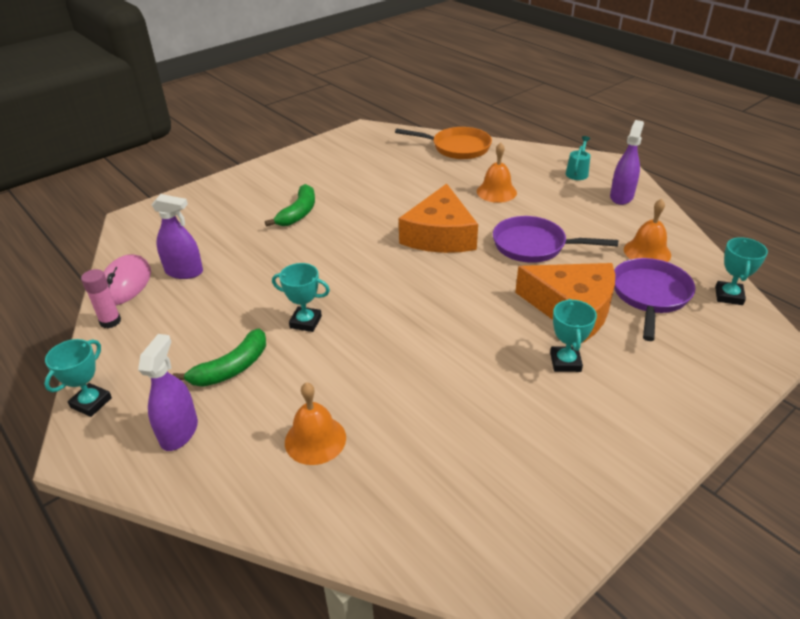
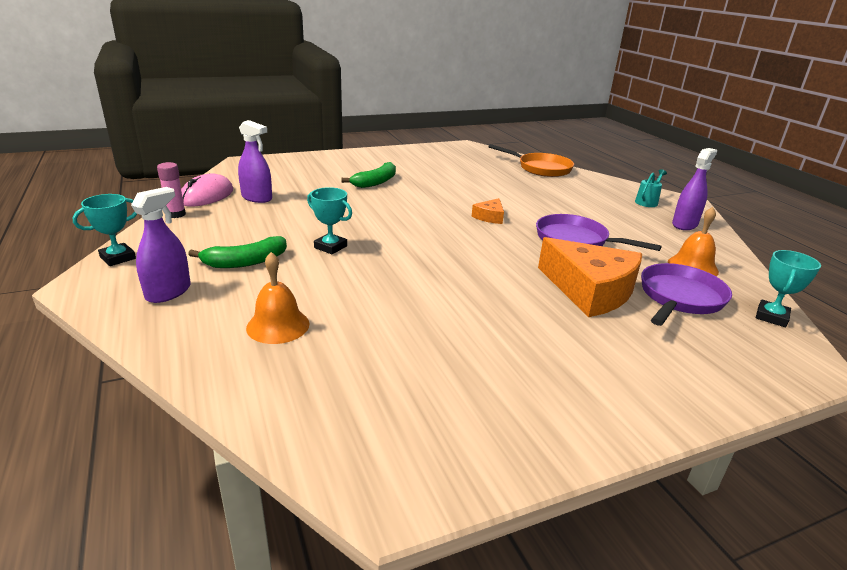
camera: 15 degrees right, 10 degrees down
orange cheese [399,184,478,253] -> orange cheese [472,198,504,224], size x0.45
orange bell [477,142,517,203] -> none
turquoise trophy [550,299,597,372] -> none

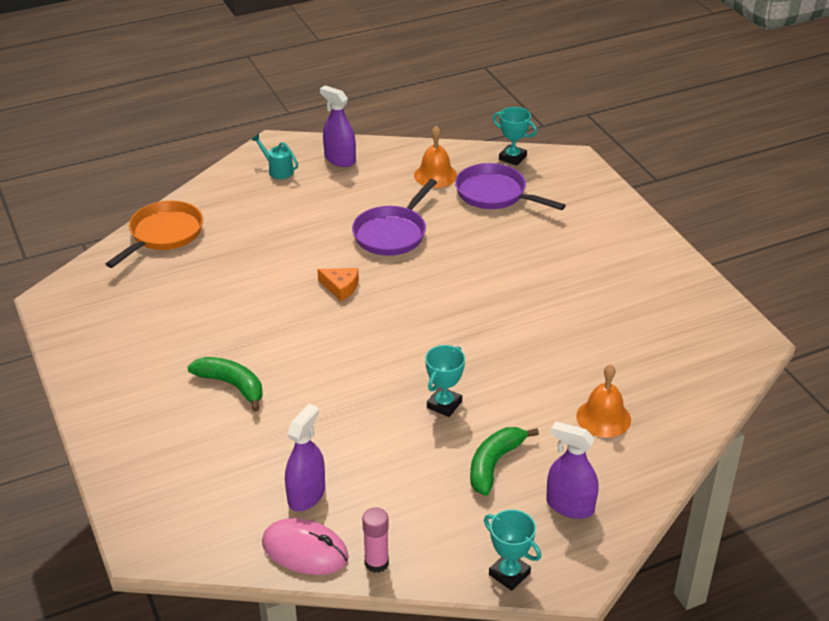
camera: 90 degrees left, 10 degrees up
green banana [188,236,287,268] -> green banana turned 120 degrees counterclockwise [470,427,539,496]
orange cheese [538,237,642,317] -> none

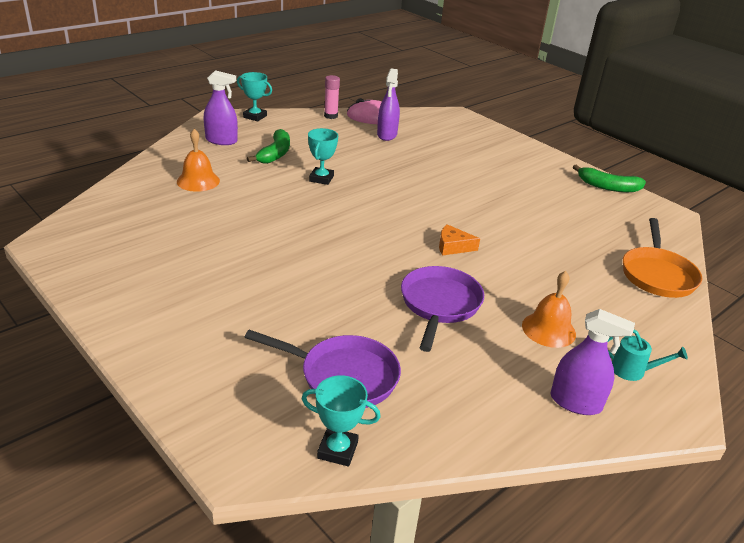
camera: 160 degrees right, 5 degrees down
green banana [187,357,262,412] -> green banana moved to [573,165,646,192]
orange bell [414,126,457,188] -> orange bell moved to [522,271,576,348]

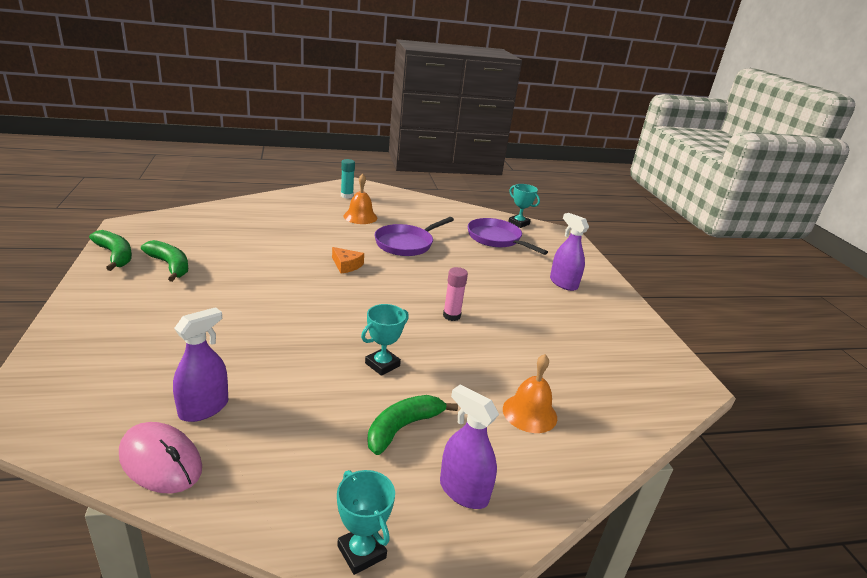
camera: 150 degrees left, 5 degrees down
pink glue stick [324,75,340,119] -> pink glue stick moved to [443,267,468,321]
purple spray bottle [551,309,635,415] -> purple spray bottle moved to [550,213,589,291]
turquoise watering can [608,330,688,381] -> turquoise glue stick [341,159,355,199]
orange pan [623,218,702,298] -> none
none -> green banana [141,240,188,282]

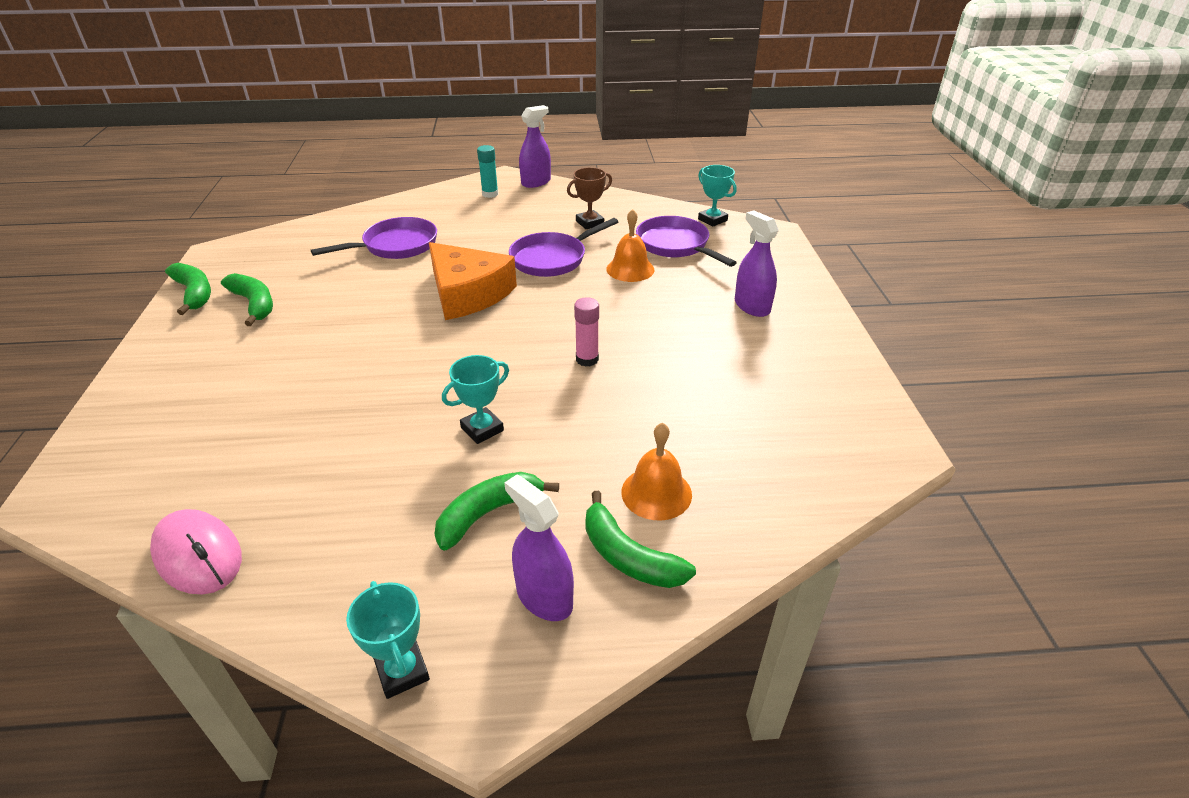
camera: 10 degrees right, 10 degrees up
purple spray bottle [173,307,228,422] -> purple spray bottle moved to [519,105,551,188]
orange cheese [332,247,364,274] -> orange cheese [429,242,517,320], size x2.20
orange bell [344,174,377,224] -> orange bell moved to [607,209,654,282]
none -> purple pan [311,217,437,259]
none -> brown trophy [567,167,612,229]
none -> green banana [585,491,696,588]

